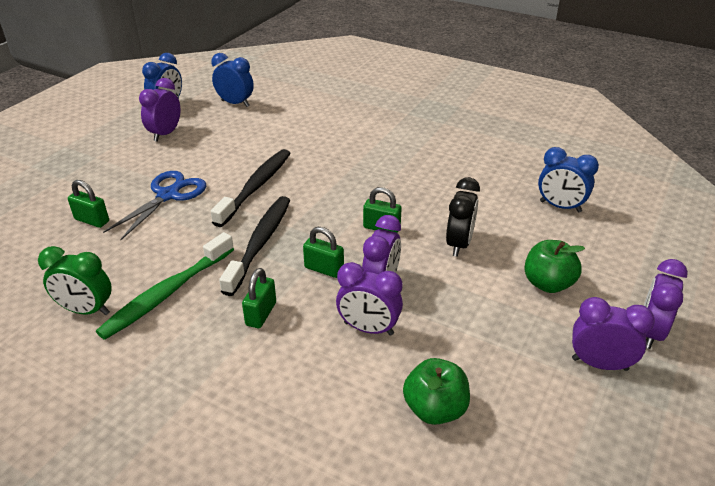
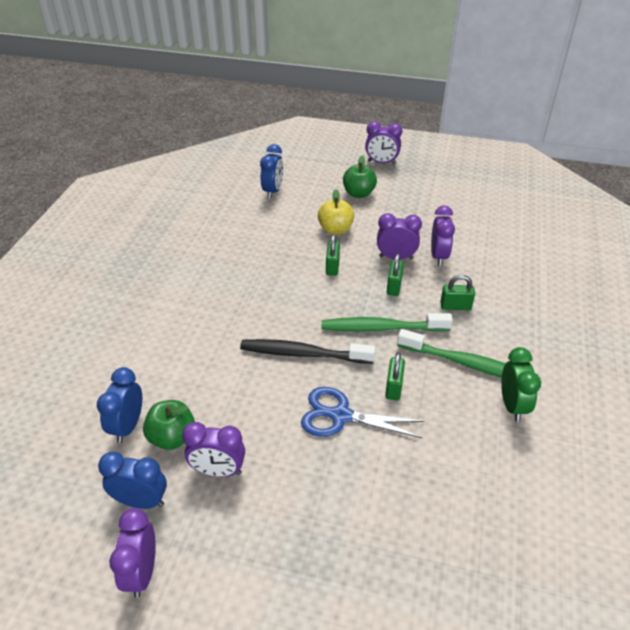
camera: 105 degrees left, 5 degrees up
green padlock [68,180,109,228] -> green padlock moved to [385,352,405,400]
black toothbrush [219,196,290,296] -> green toothbrush [321,313,453,332]
green apple [403,358,470,425] -> green apple moved to [143,400,195,450]
black clock [446,177,480,257] -> yellow apple [318,189,354,234]
purple clock [572,297,655,371] -> purple clock moved to [109,508,156,598]

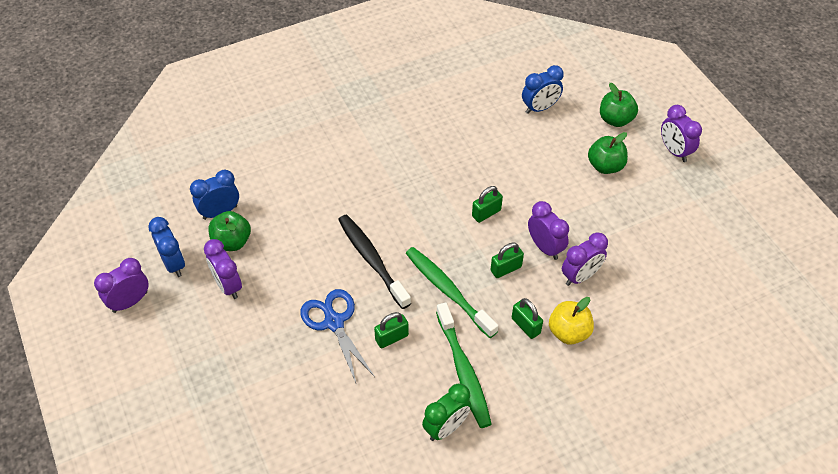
camera: 50 degrees right, 10 degrees up
yellow apple [318,189,354,234] -> yellow apple moved to [549,297,594,345]
none -> green apple [600,83,638,127]

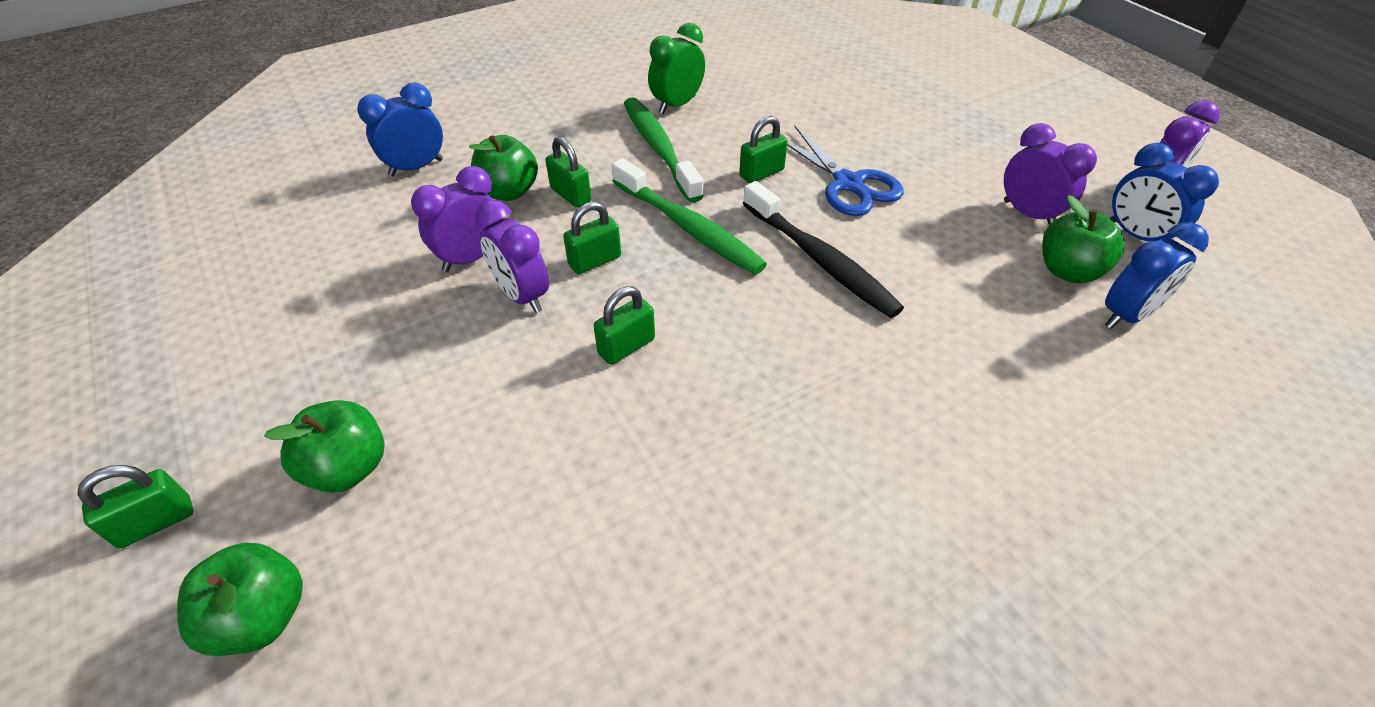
camera: 175 degrees right, 5 degrees down
blue clock [522,65,564,114] -> blue clock moved to [357,83,443,176]
yellow apple [549,297,594,345] -> green apple [469,135,538,201]
purple clock [661,105,702,162] -> green padlock [78,465,194,549]

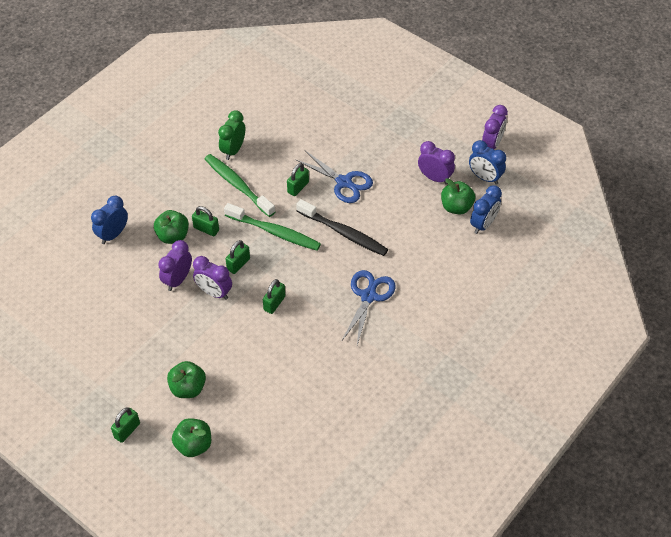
camera: 20 degrees left, 5 degrees up
none -> blue scissors [341,270,396,345]

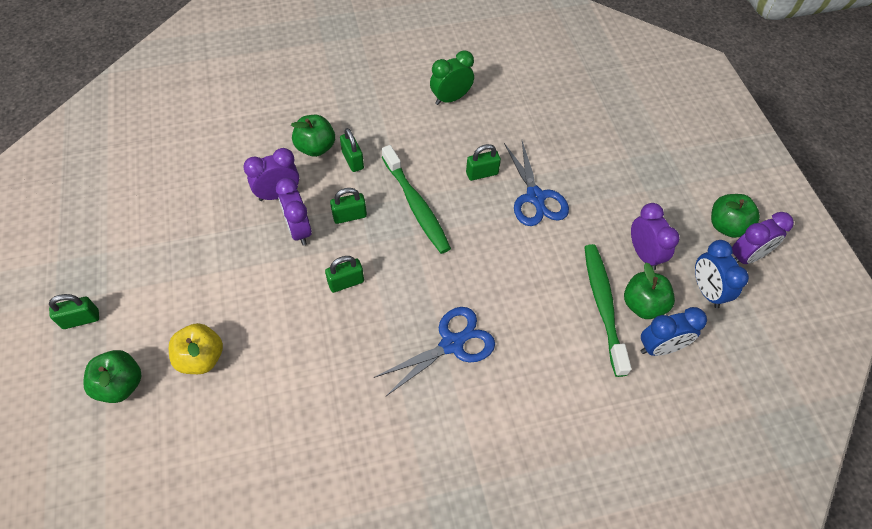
camera: 35 degrees right, 5 degrees up
blue clock [91,196,128,244] -> none
green apple [167,361,206,398] -> green apple moved to [711,194,760,238]
green toothbrush [205,154,275,217] -> green toothbrush moved to [584,244,632,377]
black toothbrush [296,199,389,256] -> none
none -> yellow apple [168,323,223,374]

